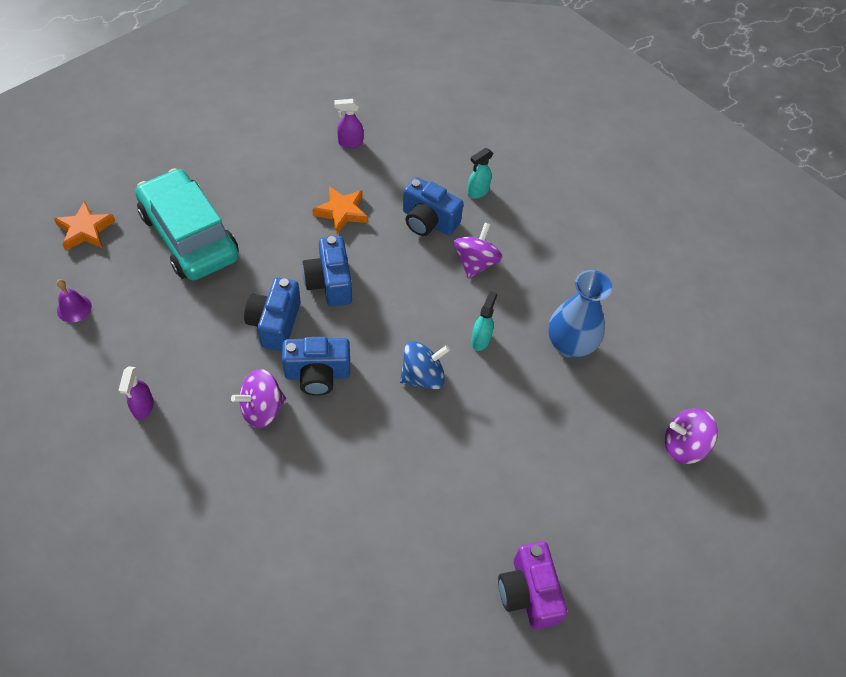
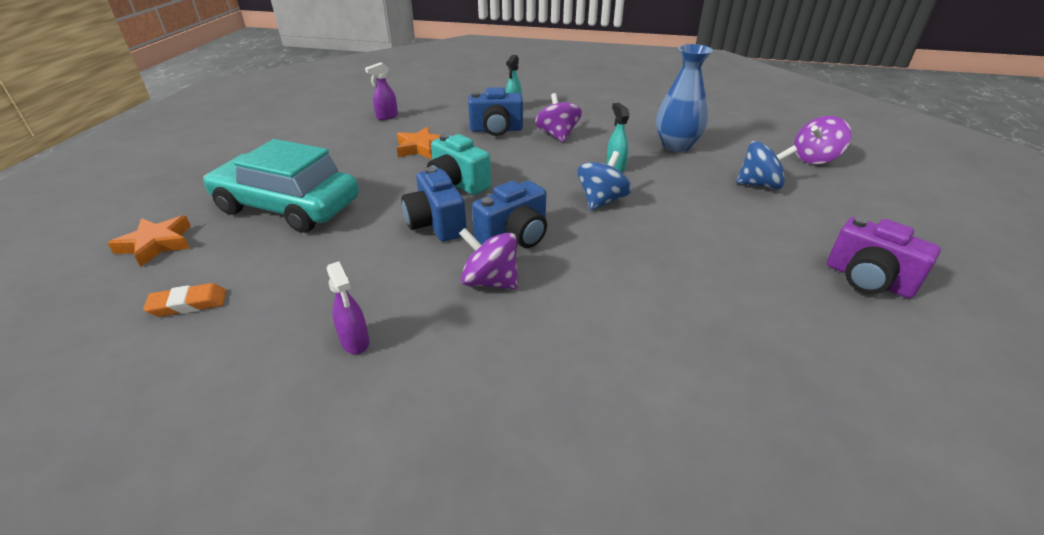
camera: 30 degrees left, 20 degrees down
purple bell [57,279,92,323] -> orange eraser [143,283,226,317]
purple spinning top [231,369,286,428] -> purple spinning top turned 90 degrees clockwise [459,228,518,290]
blue camera [302,236,352,307] -> turquoise camera [427,134,491,195]
none -> blue spinning top [736,141,798,189]

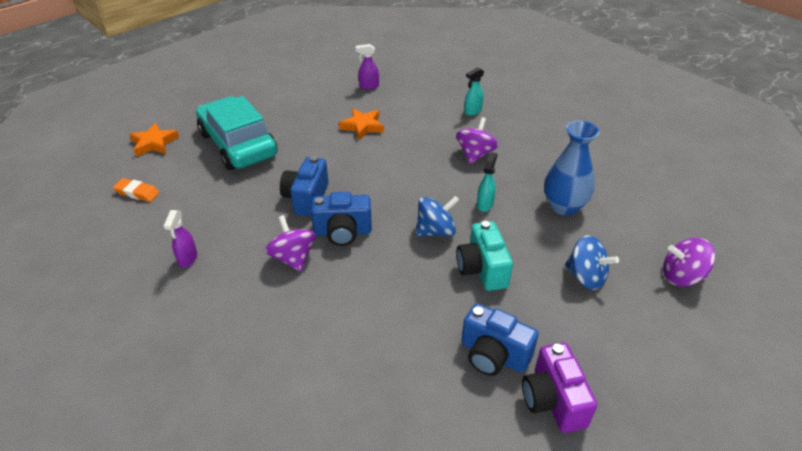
camera: 35 degrees right, 5 degrees up
turquoise camera [427,134,491,195] -> turquoise camera moved to [456,221,513,291]
blue camera [468,87,523,136] -> blue camera moved to [461,303,539,376]

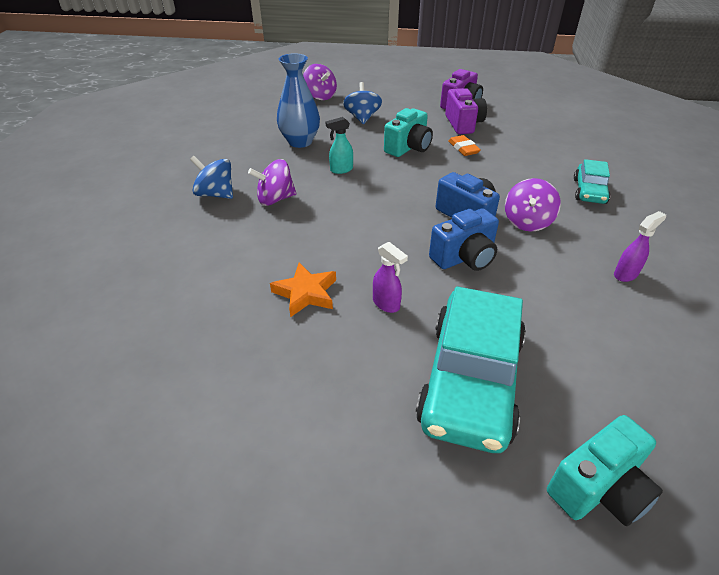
camera: 130 degrees left, 0 degrees up
orange eraser [113,178,160,202] -> orange eraser moved to [448,135,481,156]
orange star [129,123,179,156] -> turquoise camera [547,415,663,526]
purple spray bottle [356,44,379,89] -> purple spray bottle moved to [373,242,408,313]
blue spinning top [416,196,459,236] -> blue spinning top moved to [190,156,233,199]
blue camera [461,303,539,376] -> purple camera [445,88,487,134]
turquoise spray bottle [464,67,484,115] -> none
none -> turquoise car [574,159,610,204]

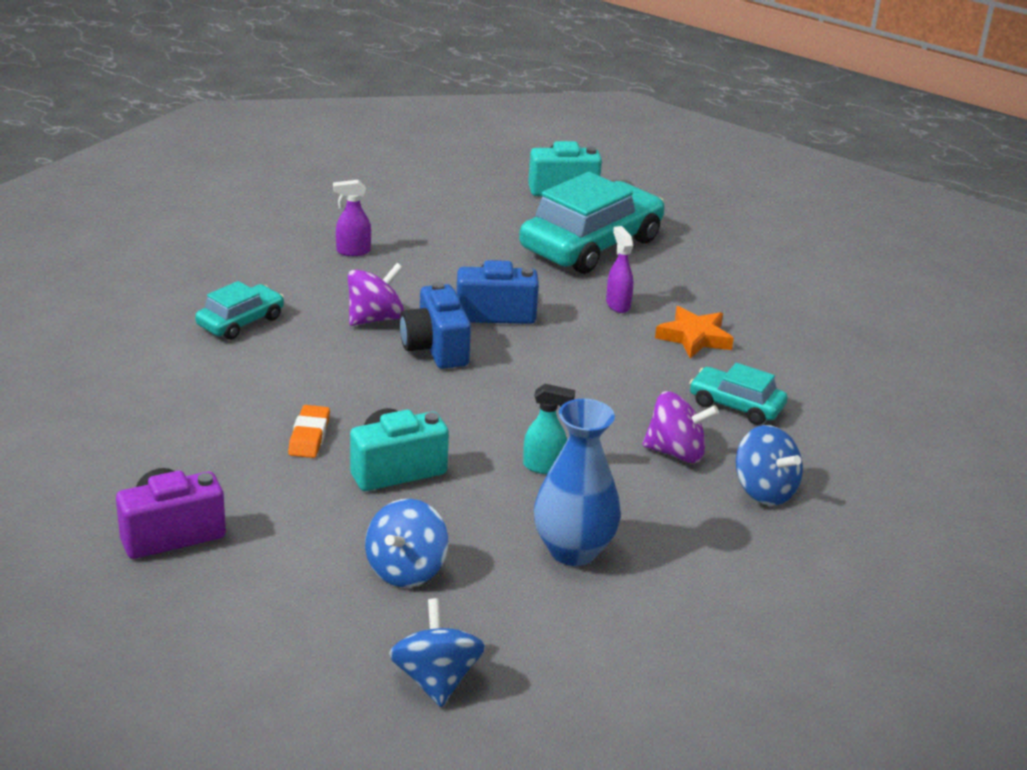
camera: 155 degrees left, 10 degrees down
purple spinning top [303,64,337,100] -> blue spinning top [389,598,485,707]
purple camera [445,88,487,134] -> none
none -> turquoise car [689,363,788,425]

